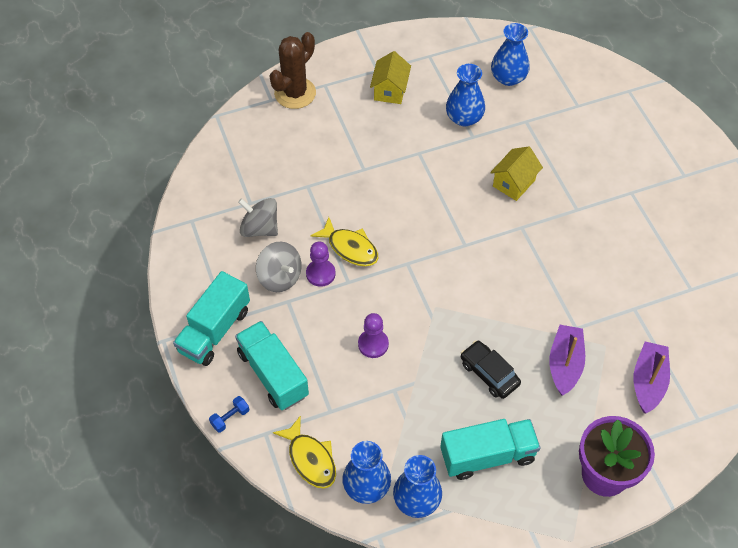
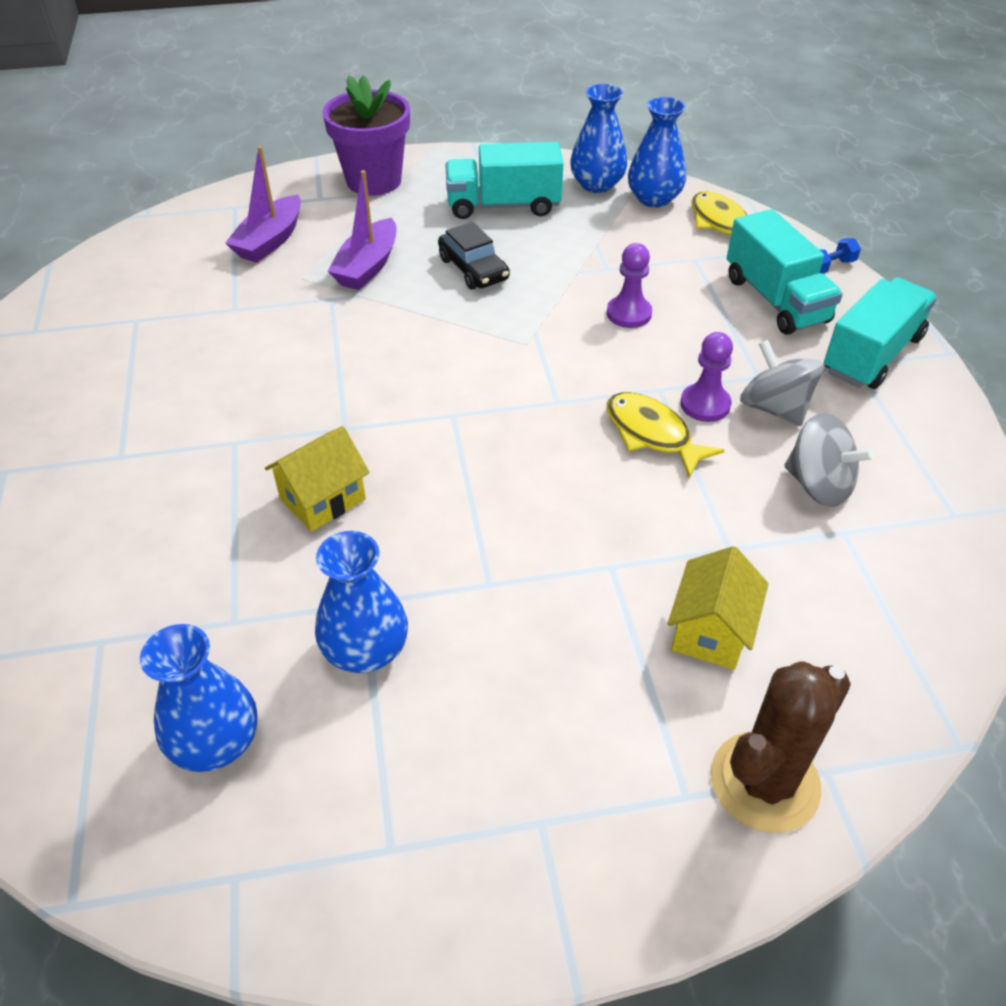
camera: 170 degrees left, 10 degrees down
yellow house [370,51,411,104] -> yellow house moved to [667,546,768,670]

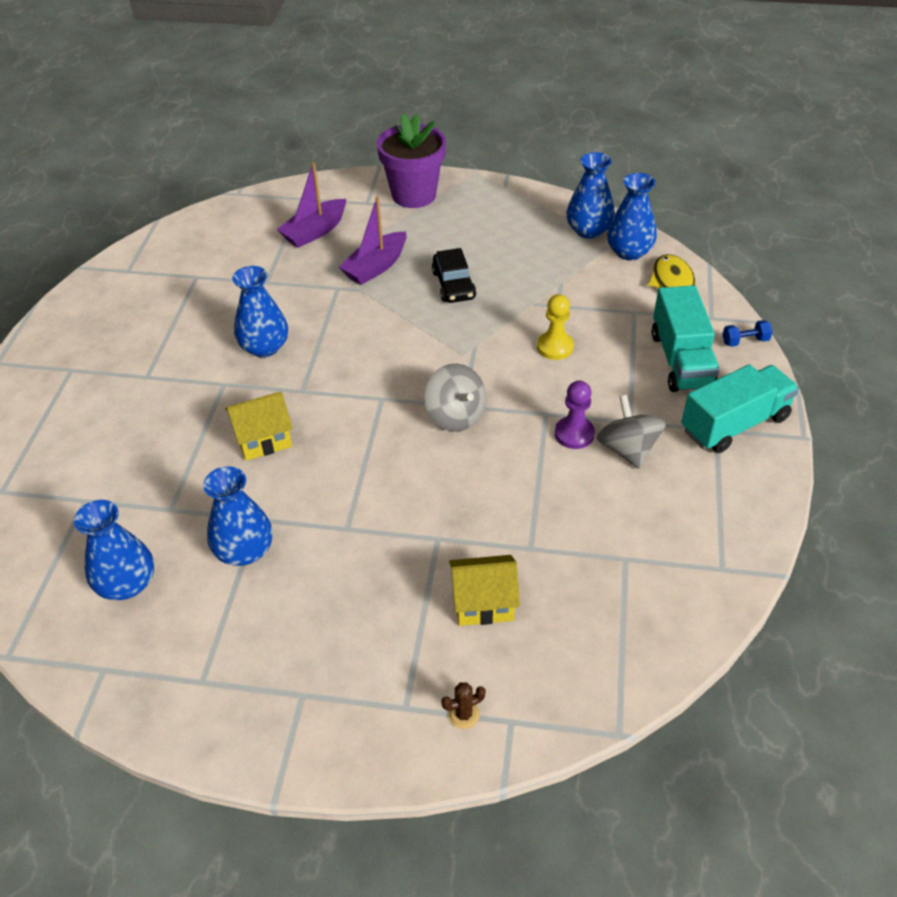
camera: 20 degrees right, 0 degrees up
turquoise truck [445,142,564,219] -> none
yellow fish [606,392,725,478] -> none
purple pawn [607,243,652,328] -> yellow pawn [537,294,574,360]
yellow house [667,546,768,670] -> yellow house turned 45 degrees clockwise [449,555,520,626]
brown cactus [711,661,851,833] -> brown cactus [441,682,486,729], size x0.40
grey spinning top [784,413,875,507] -> grey spinning top moved to [424,363,486,432]
none -> blue vase [232,266,288,357]

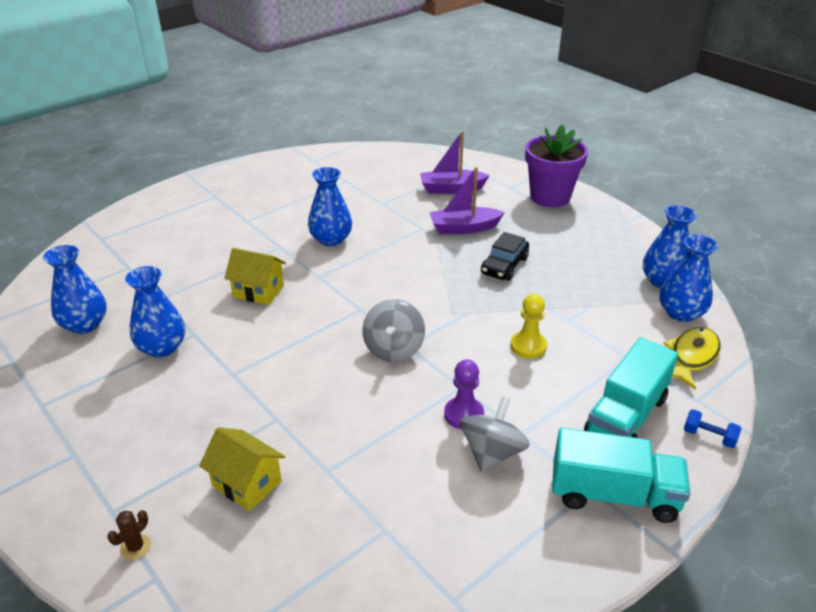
camera: 40 degrees right, 10 degrees down
brown cactus [441,682,486,729] -> brown cactus turned 75 degrees counterclockwise [107,510,151,560]

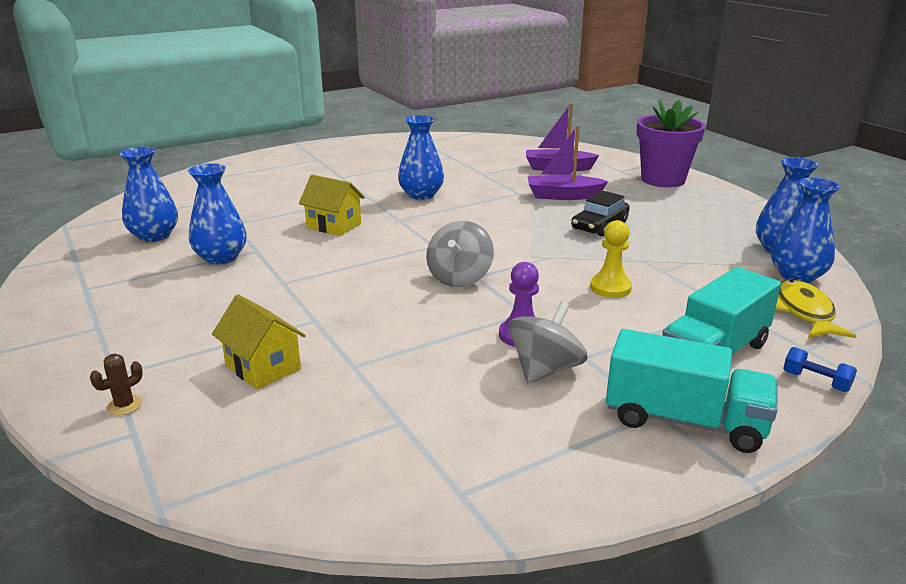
camera: 10 degrees right, 10 degrees down
yellow fish [663,327,721,390] -> yellow fish turned 45 degrees counterclockwise [776,280,857,338]

